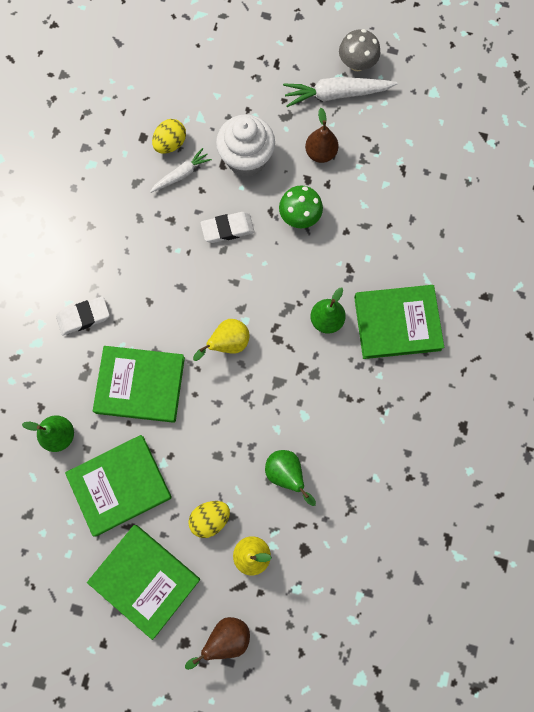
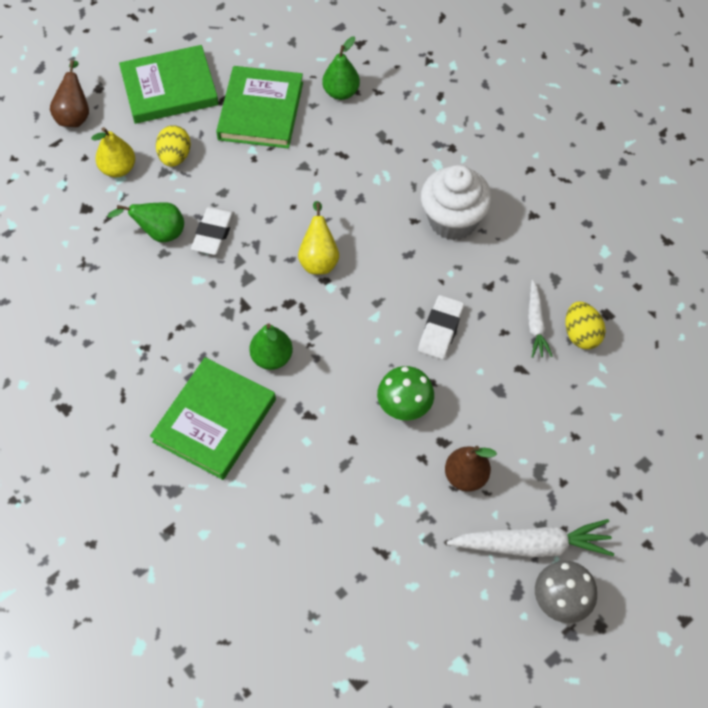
camera: 125 degrees right, 15 degrees down
white eraser [56,296,110,336] -> white eraser moved to [191,207,235,255]
green book [93,346,185,423] -> none
white cupcake [216,114,275,177] -> white cupcake moved to [421,165,492,240]
white carrot [283,77,398,107] -> white carrot turned 60 degrees clockwise [447,519,614,557]

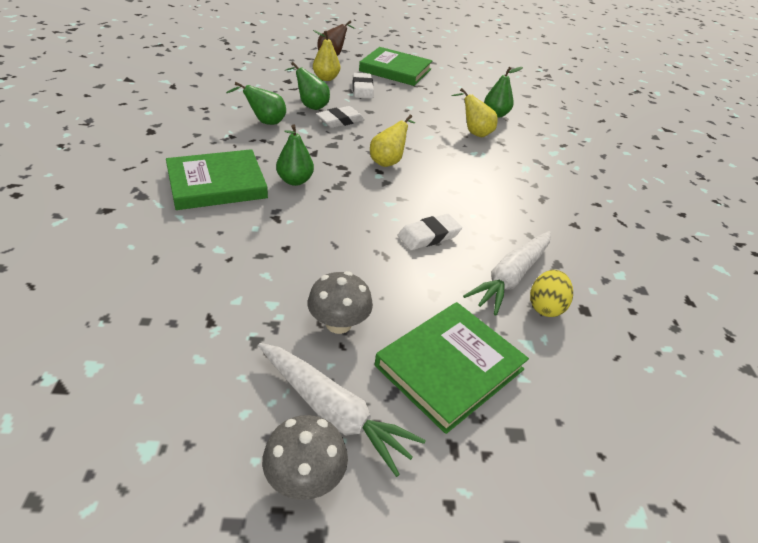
camera: 35 degrees right, 20 degrees down
yellow egg [156,125,191,167] -> white eraser [353,73,374,99]
green book [216,66,303,148] -> green book moved to [375,302,529,434]
green mushroom [377,366,434,420] -> none
white cupcake [421,165,492,240] -> none
brown pear [445,446,497,492] -> grey mushroom [308,271,373,334]
white carrot [528,280,553,358] -> white carrot [463,231,551,315], size x1.67
none -> green pear [226,82,286,125]
none -> yellow pear [451,88,498,137]

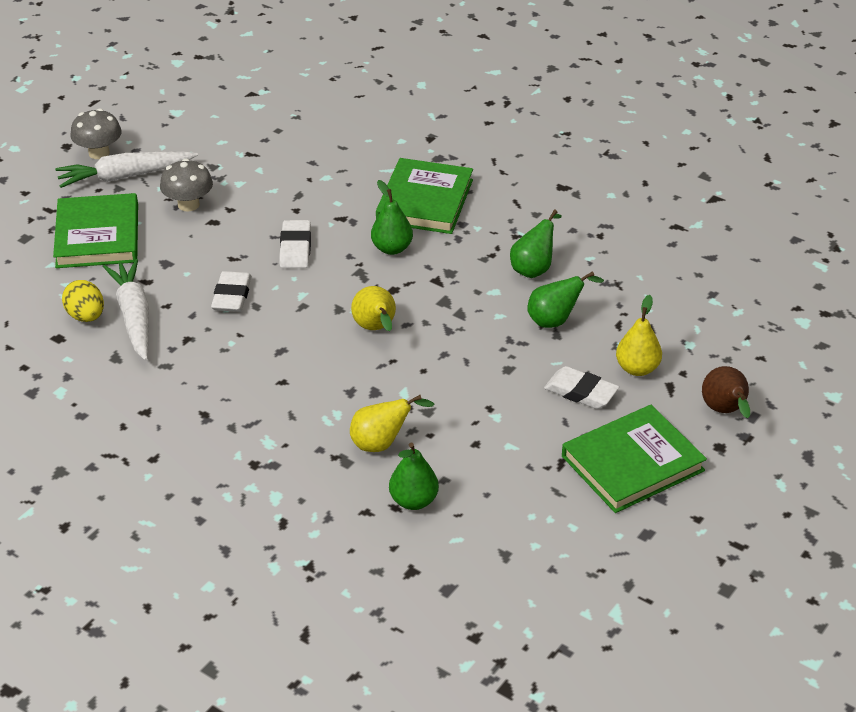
camera: 130 degrees right, 0 degrees up
white eraser [316,106,365,128] -> white eraser moved to [279,220,311,268]

